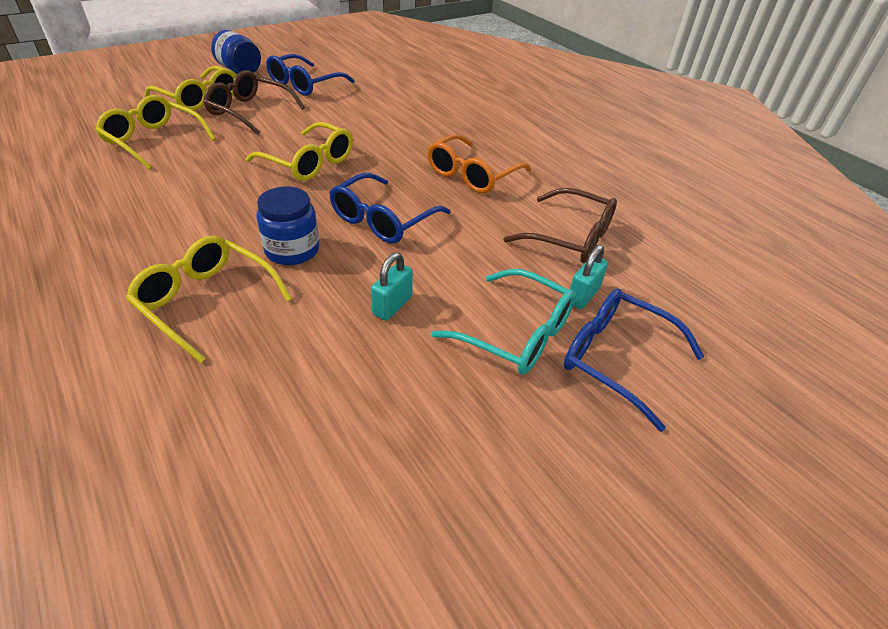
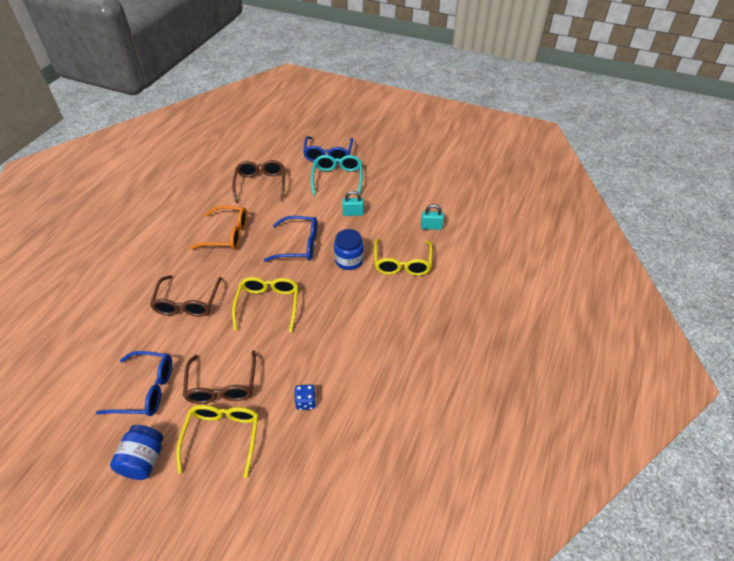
camera: 120 degrees left, 5 degrees up
yellow glasses [95,95,216,170] -> blue dice [295,384,316,410]
turquoise padlock [570,245,608,309] -> turquoise padlock moved to [421,204,444,230]
none -> brown glasses [150,275,222,317]

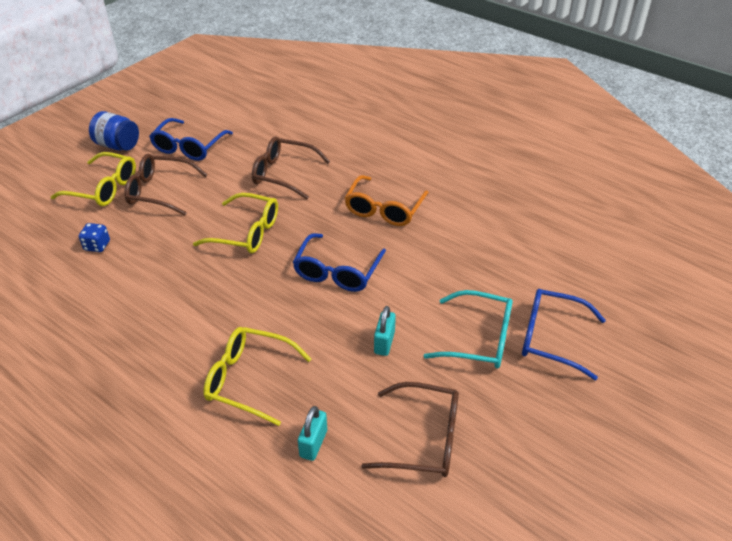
camera: 105 degrees right, 5 degrees down
brown glasses [232,160,285,203] -> brown glasses moved to [362,382,459,477]
blue jar [334,229,364,270] -> none

